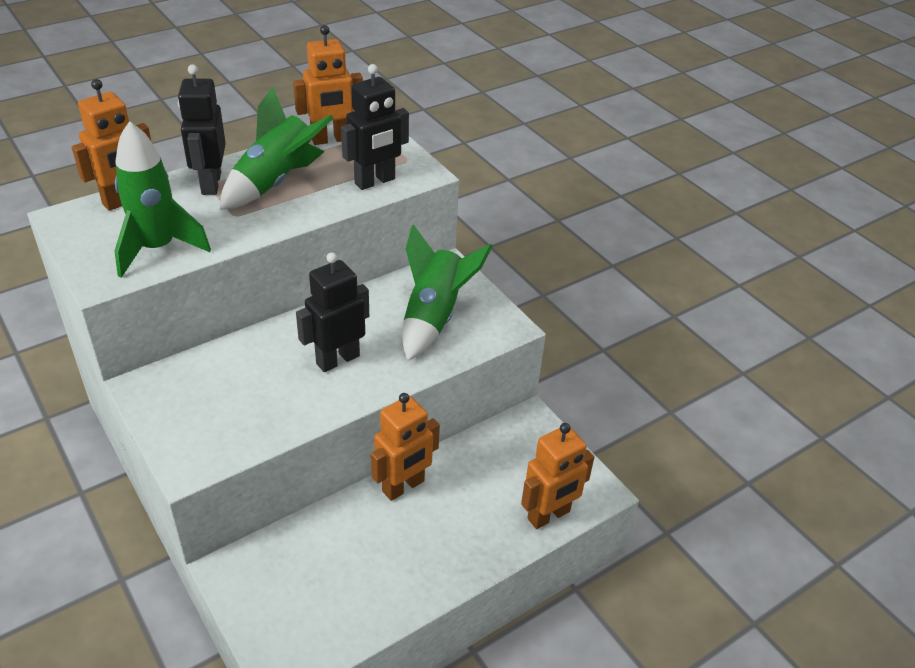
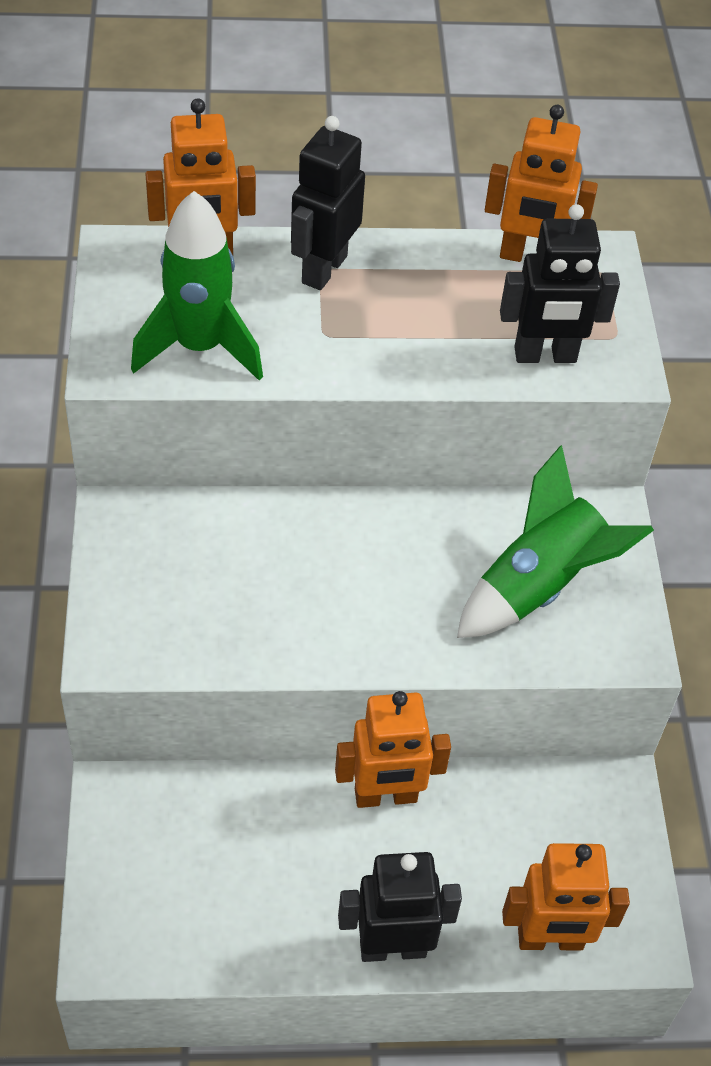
camera: 30 degrees right, 10 degrees up
green rocket [220,87,334,210] -> none
black robot [296,252,369,372] -> black robot moved to [338,852,462,962]

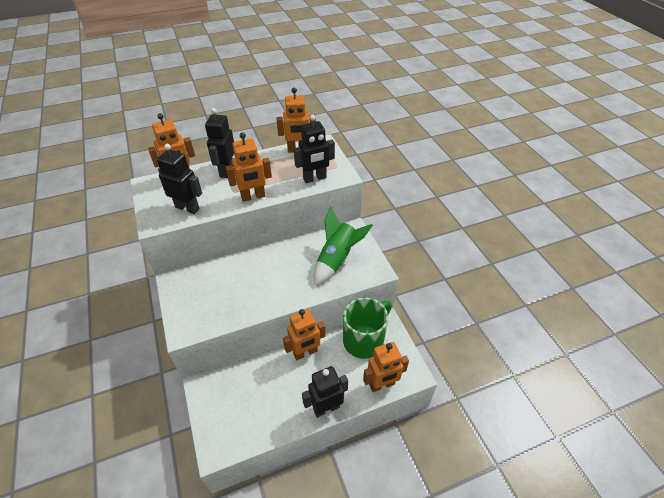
camera: 15 degrees left, 5 degrees down
green rocket [131,191,263,381] -> black robot [157,144,202,214]
none -> orange robot [226,132,272,202]
none -> green mug [343,297,392,359]

